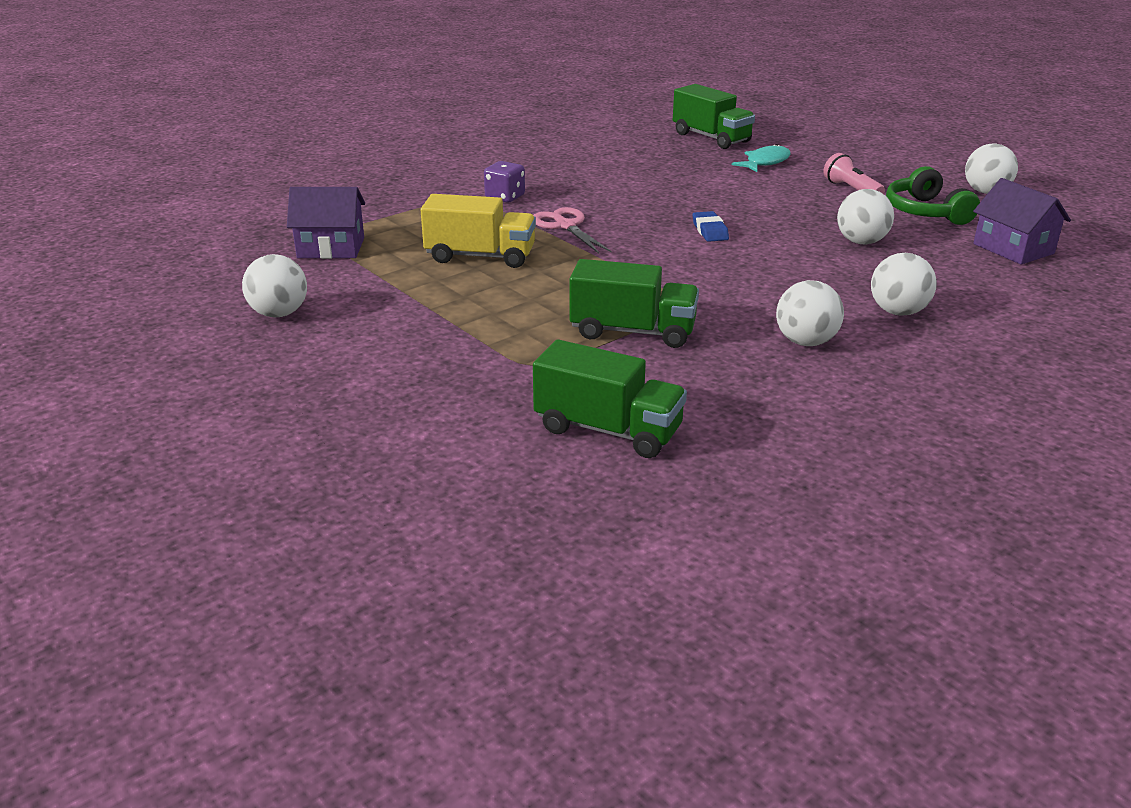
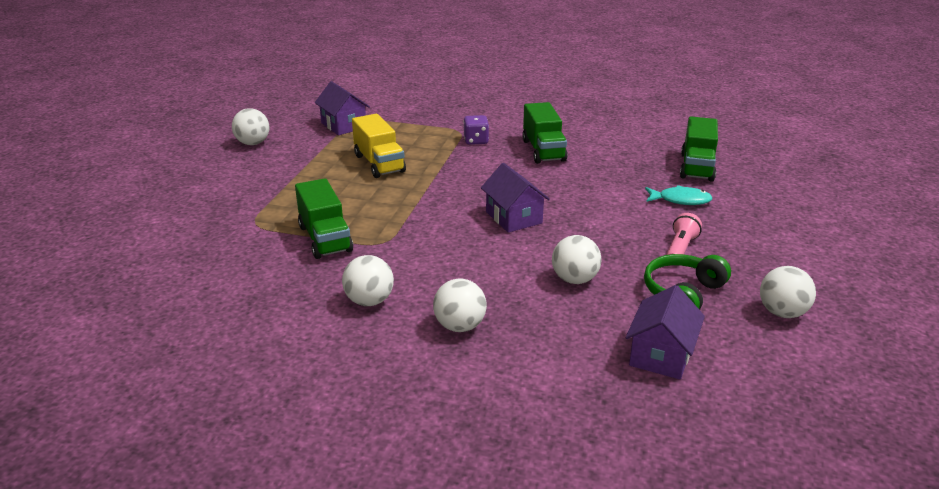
camera: 55 degrees right, 0 degrees up
pink scissors [533,207,612,254] -> none
green truck [533,339,687,458] -> green truck moved to [522,102,567,164]
blue eraser [693,211,729,242] -> purple house [481,163,550,233]

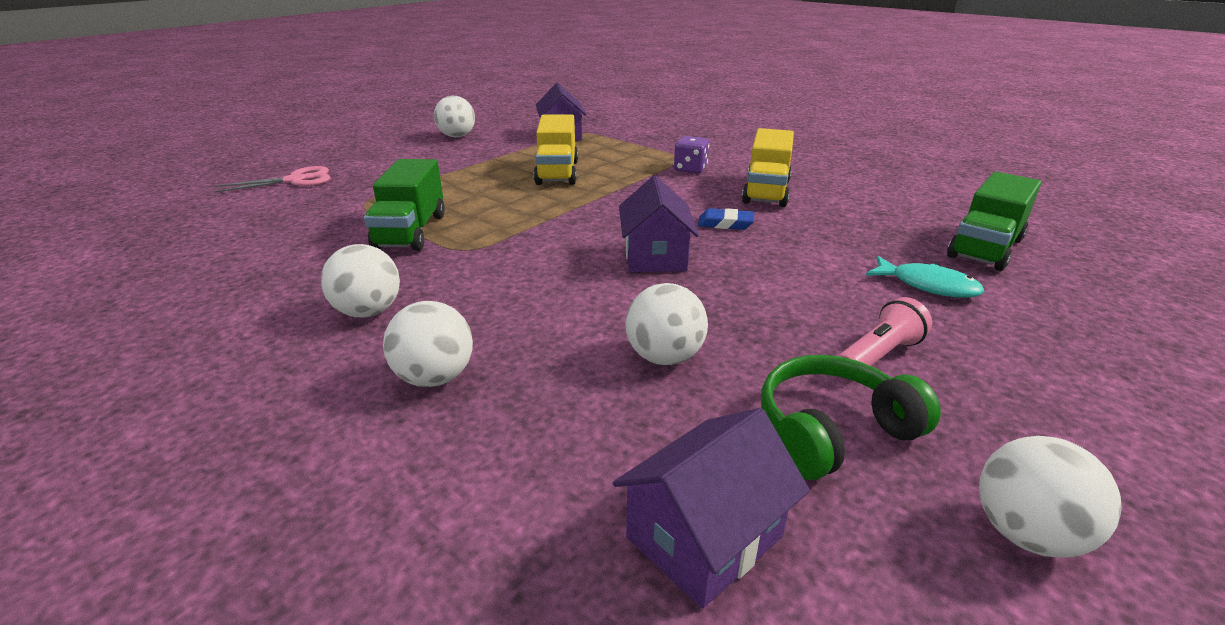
camera: 25 degrees right, 0 degrees up
green truck [522,102,567,164] -> yellow truck [742,128,794,207]
none -> pink scissors [213,166,331,193]
none -> blue eraser [698,208,754,230]

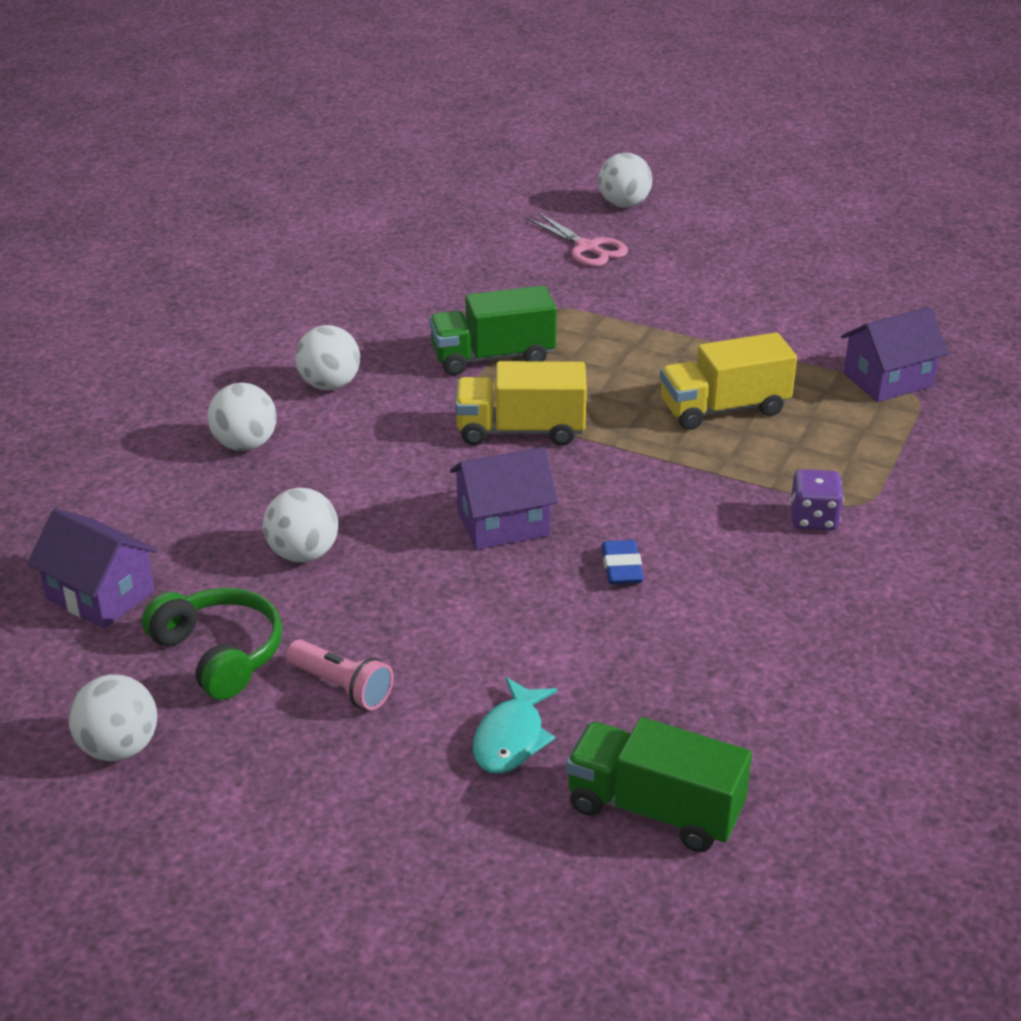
camera: 75 degrees right, 5 degrees up
white ball [434,96,475,137] -> white ball moved to [598,153,652,208]
yellow truck [742,128,794,207] -> yellow truck moved to [455,361,587,446]

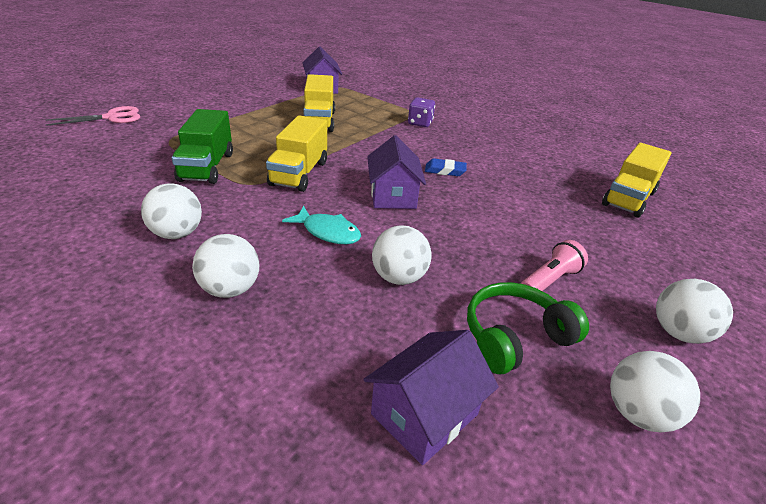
camera: 80 degrees left, 0 degrees up
turquoise fish [473,677,558,774] -> turquoise fish moved to [282,206,361,244]
green truck [566,717,752,852] -> yellow truck [602,143,672,218]
white ball [598,153,652,208] -> white ball moved to [656,279,733,344]

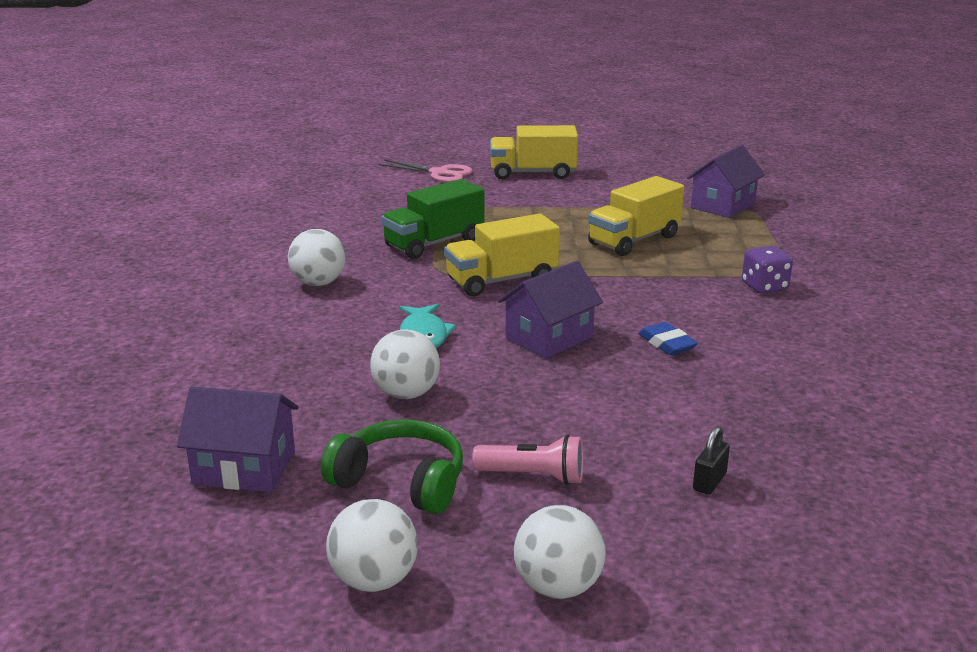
camera: 55 degrees right, 10 degrees down
white ball [192,234,259,298] -> none
yellow truck [602,143,672,218] -> yellow truck moved to [490,125,578,179]
none -> black padlock [693,426,730,494]

